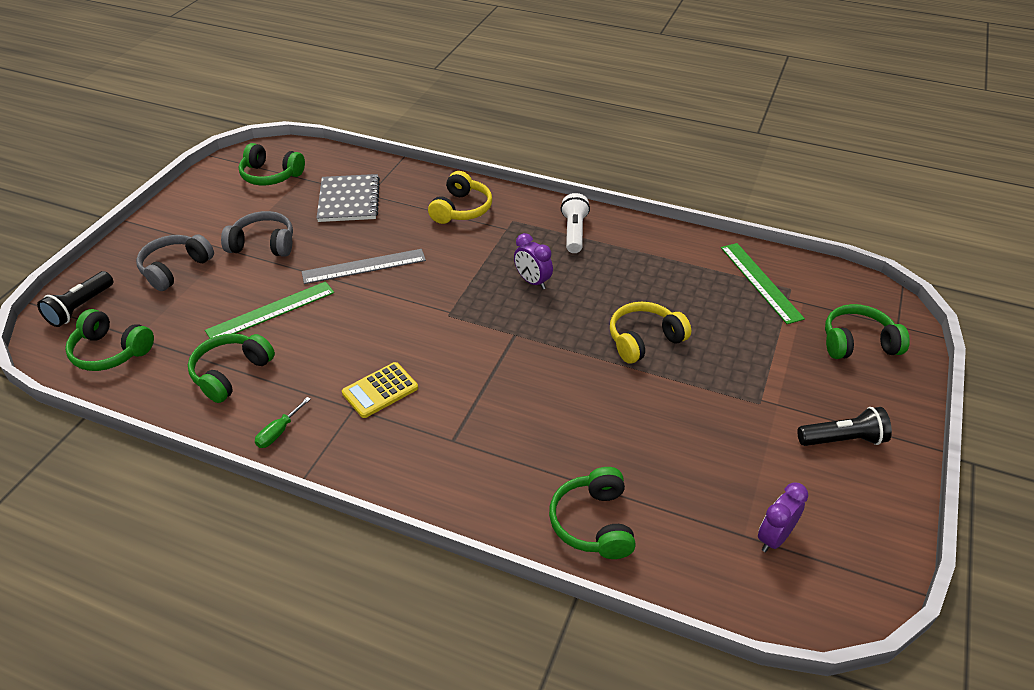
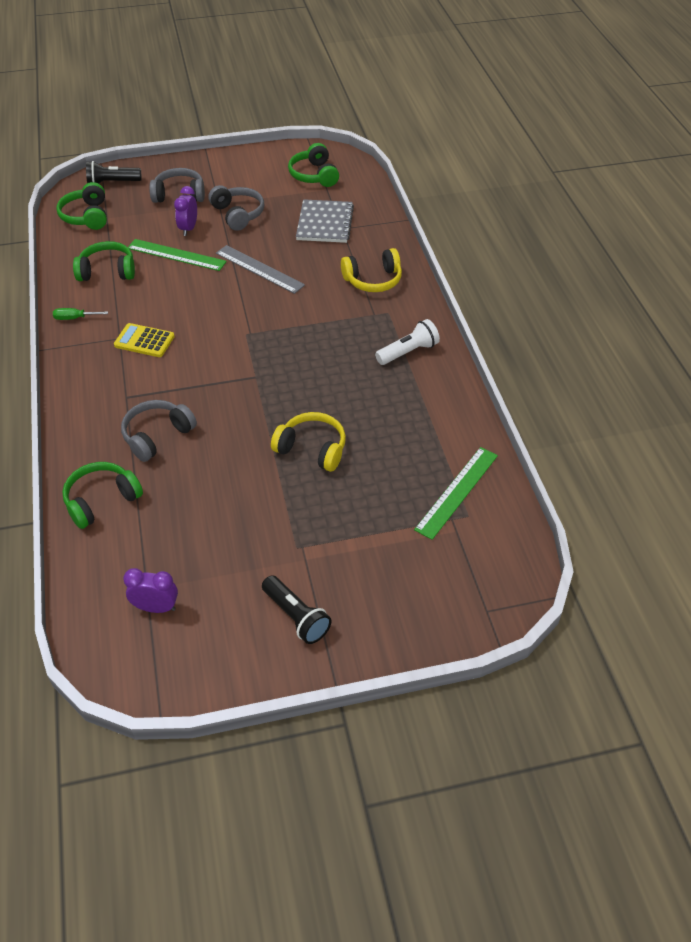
camera: 55 degrees right, 5 degrees up
grey notebook [317,174,380,222] -> grey notebook turned 45 degrees counterclockwise [296,199,354,243]
purple clock [514,233,553,289] -> purple clock moved to [174,186,197,236]
green headphones [825,304,910,359] -> none
none -> grey headphones [121,400,197,462]

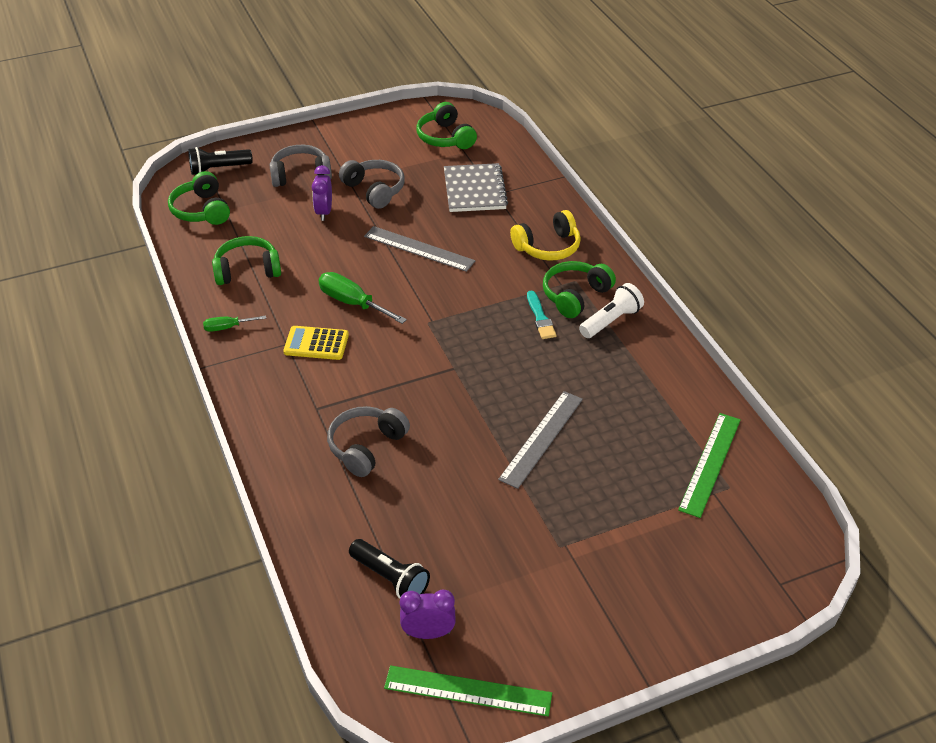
camera: 10 degrees left, 5 degrees down
green headphones [62,462,143,529] -> green headphones moved to [543,261,616,318]
green ruler [128,239,227,271] -> green ruler moved to [384,665,552,716]
black flashlight [262,575,331,644] -> black flashlight moved to [349,539,430,599]
yellow headphones [271,412,346,472] -> grey ruler [498,391,583,489]
none -> green screwdriver [318,272,407,324]
none -> turquoise brush [527,291,556,339]

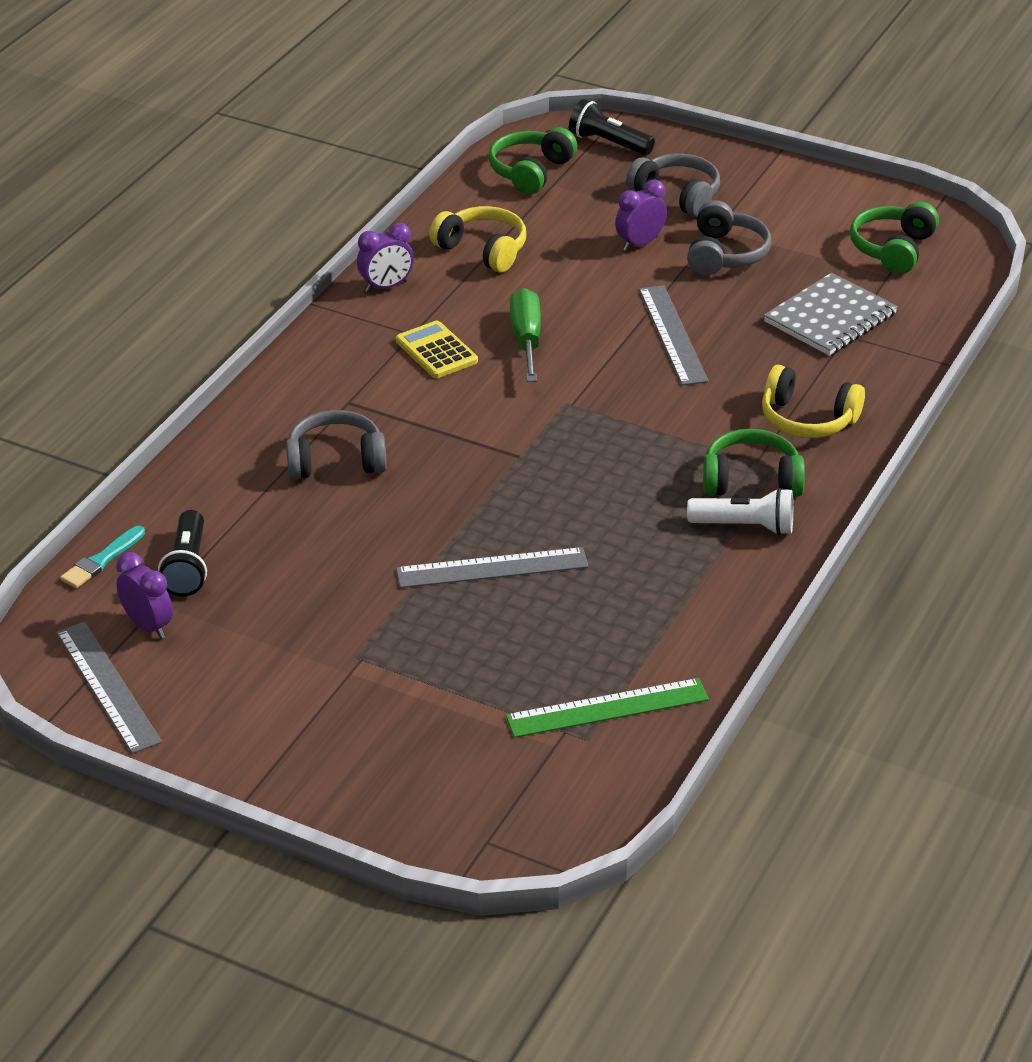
camera: 50 degrees right, 5 degrees down
green screwdriver [203,316,266,332] -> purple clock [357,223,414,292]
green headphones [212,236,281,285] -> yellow headphones [429,206,526,272]
green ruler [384,665,552,716] -> grey ruler [56,622,162,754]
turquoise brush [527,291,556,339] -> turquoise brush moved to [60,526,145,588]

